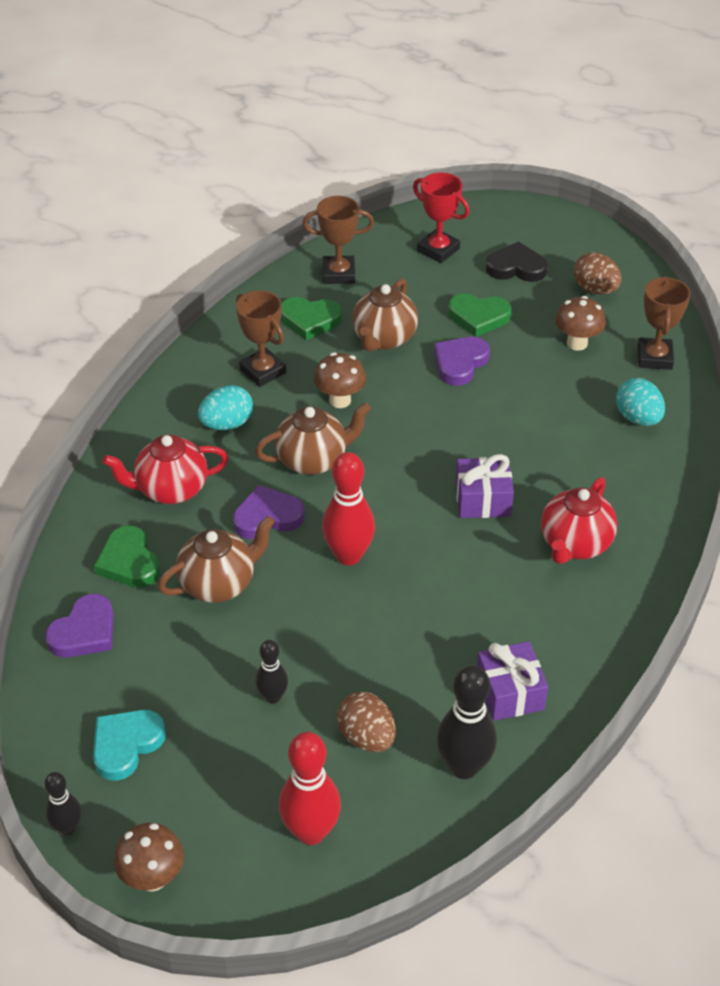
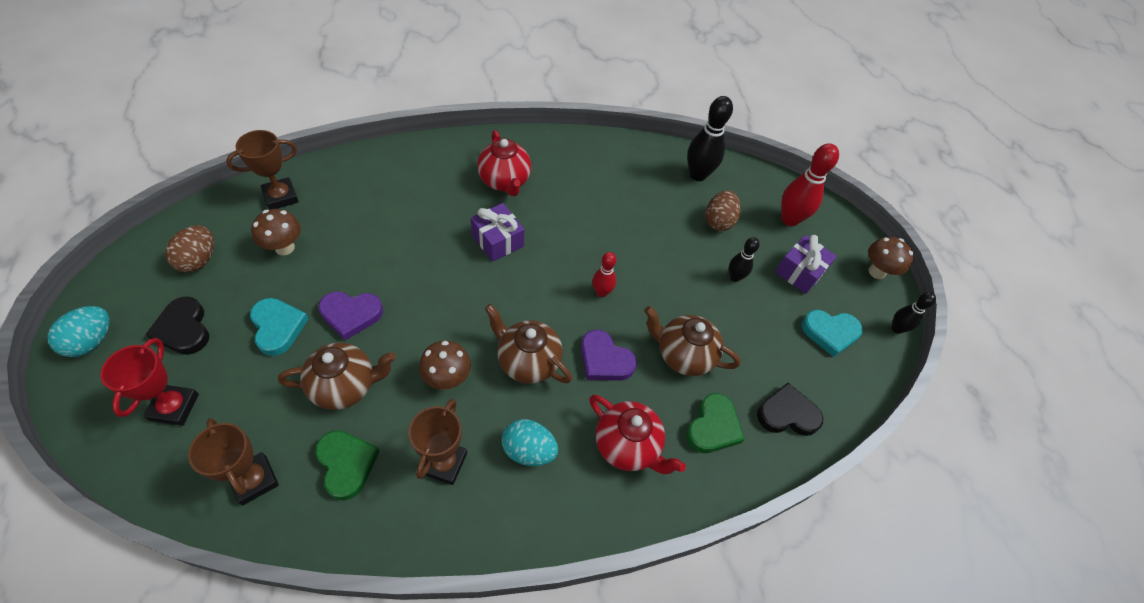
camera: 130 degrees left, 10 degrees up
purple heart [45,594,114,657] -> black heart [757,383,823,436]
red bowling pin [322,452,375,565] -> red bowling pin [592,252,616,297], size x0.58
green heart [448,294,512,337] -> turquoise heart [250,298,309,356]
purple gift [477,641,548,721] -> purple gift moved to [775,235,837,294]
red teapot [541,477,617,564] -> red teapot turned 75 degrees clockwise [477,130,531,196]
turquoise egg [616,378,665,426] -> turquoise egg moved to [47,306,110,357]

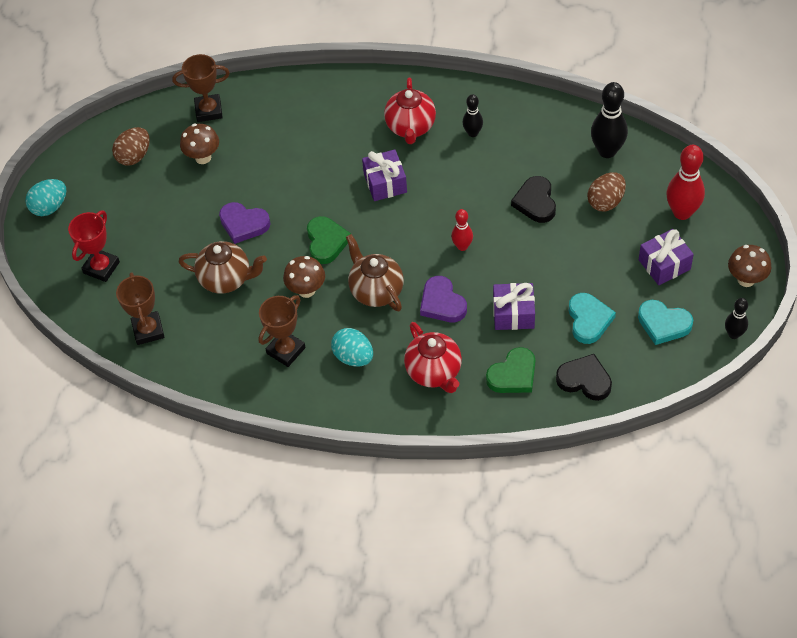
camera: 30 degrees right, 0 degrees up
black heart [146,296,209,355] -> black heart moved to [511,176,556,223]
turquoise heart [250,298,309,356] -> turquoise heart moved to [569,293,616,344]
green heart [315,430,380,501] -> green heart moved to [307,216,351,264]
brown teapot [644,306,741,376] -> purple gift [493,283,535,330]
black bowling pin [729,237,760,282] -> black bowling pin moved to [463,94,483,137]

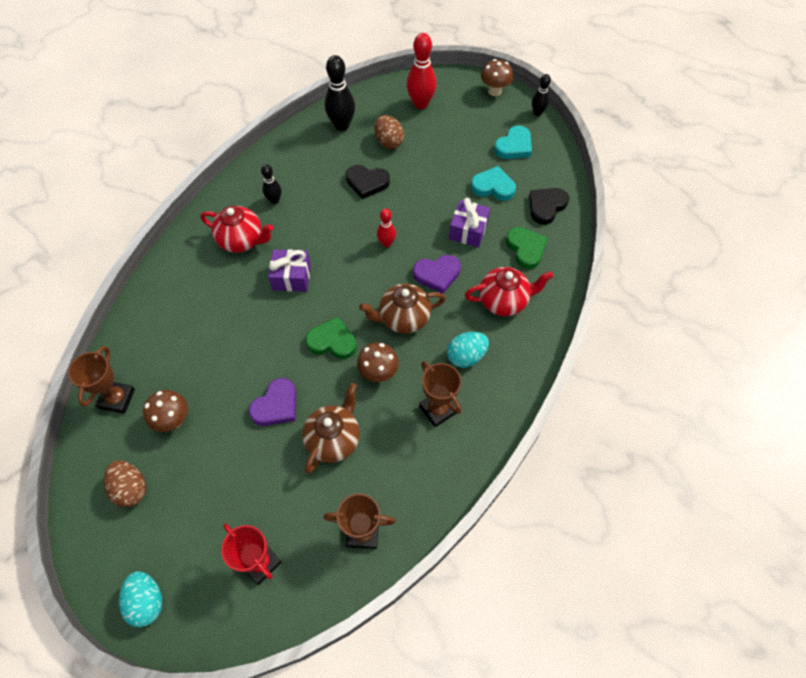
camera: 75 degrees left, 5 degrees up
purple gift [639,229,694,285] -> none

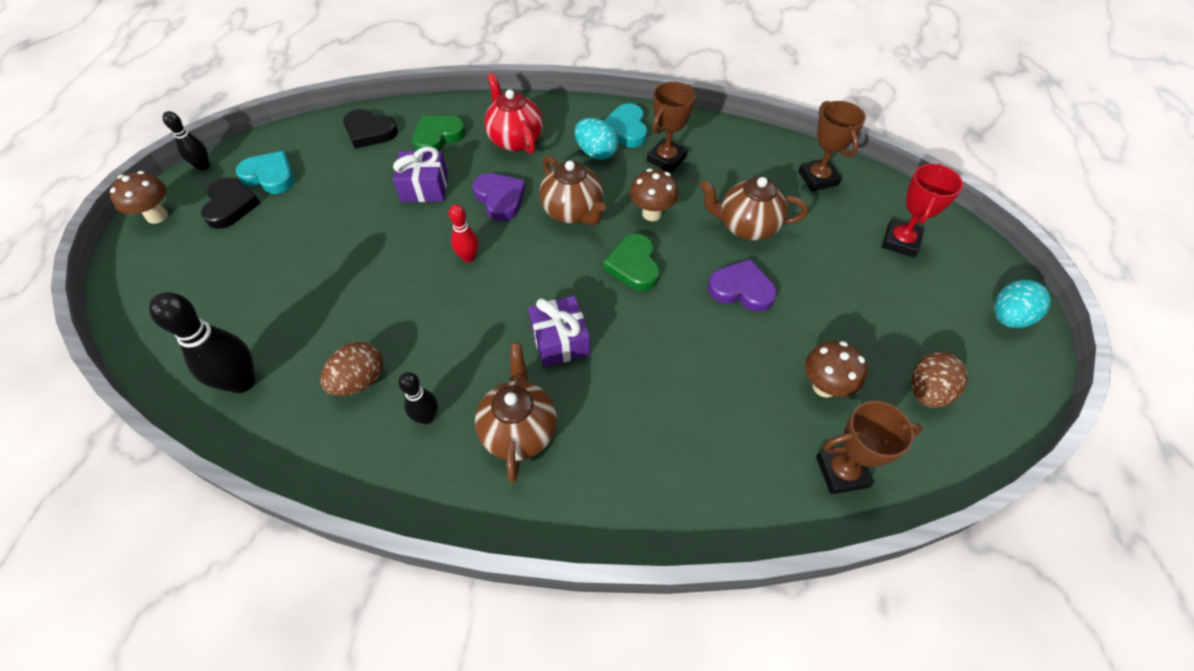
camera: 110 degrees left, 5 degrees down
red teapot [201,206,273,253] -> brown teapot [475,343,557,482]
black heart [346,165,390,199] -> black heart moved to [201,177,260,229]
brown egg [374,115,404,149] -> brown egg moved to [320,342,383,396]
red bowling pin [407,33,436,109] -> none
turquoise heart [471,166,516,201] -> turquoise heart moved to [603,103,647,148]

